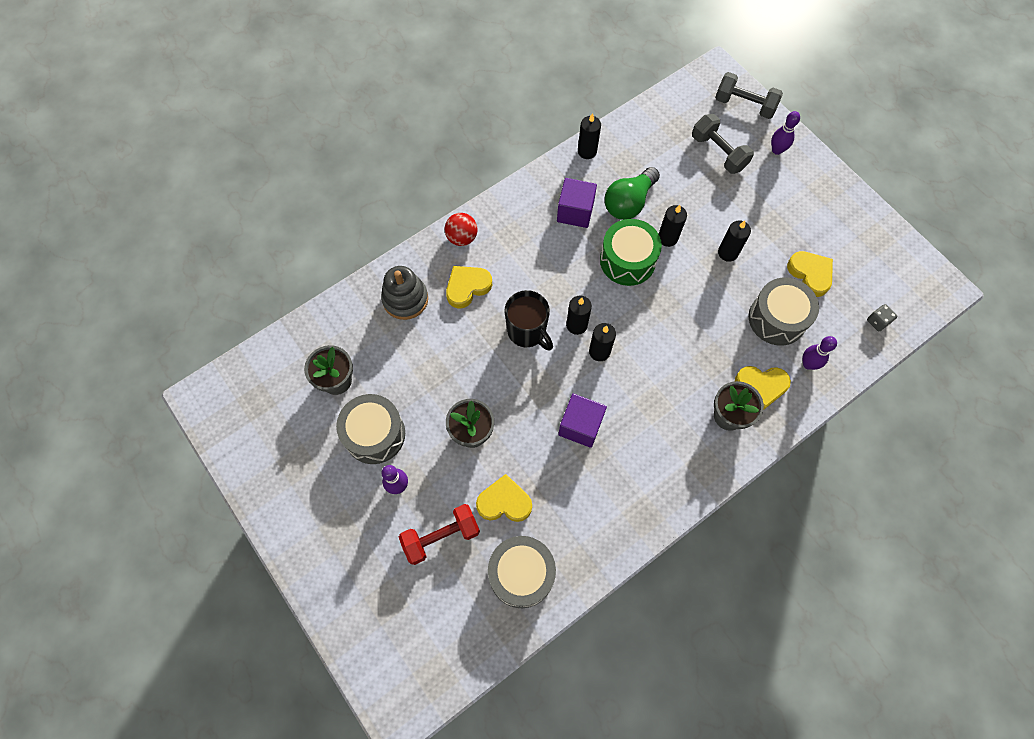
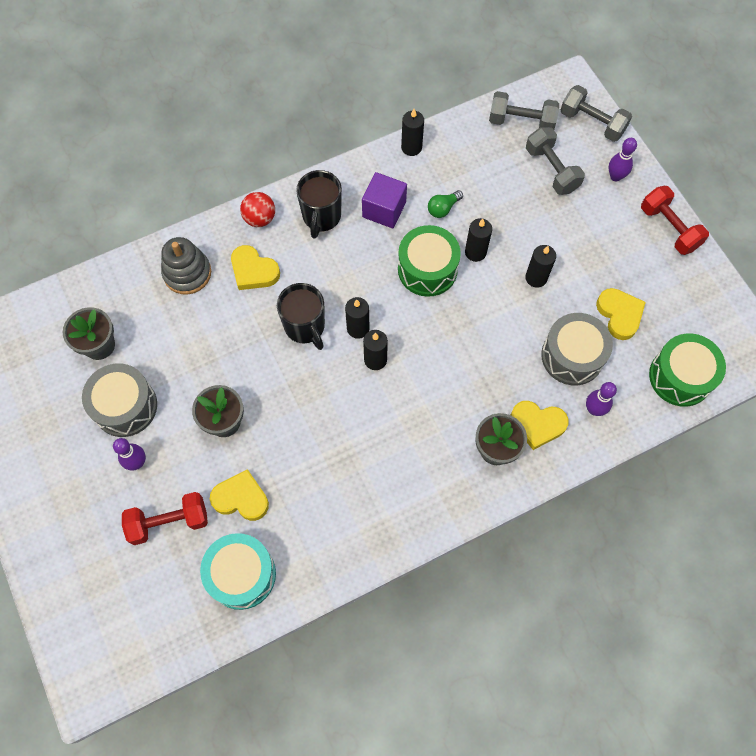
camera: 10 degrees right, 0 degrees up
yellow heart [446,266,492,308] -> yellow heart turned 120 degrees counterclockwise [231,245,280,290]
grey drum [488,536,556,608] -> turquoise drum [200,533,276,610]
purple cube [558,394,607,448] -> none
green light bulb [605,167,660,220] -> green light bulb [428,190,463,218], size x0.54
grey dice [867,304,897,331] -> green drum [649,333,726,407]
none -> black mug [296,170,342,239]
none -> grey dumbbell [489,91,559,130]
none -> red dumbbell [641,186,709,255]

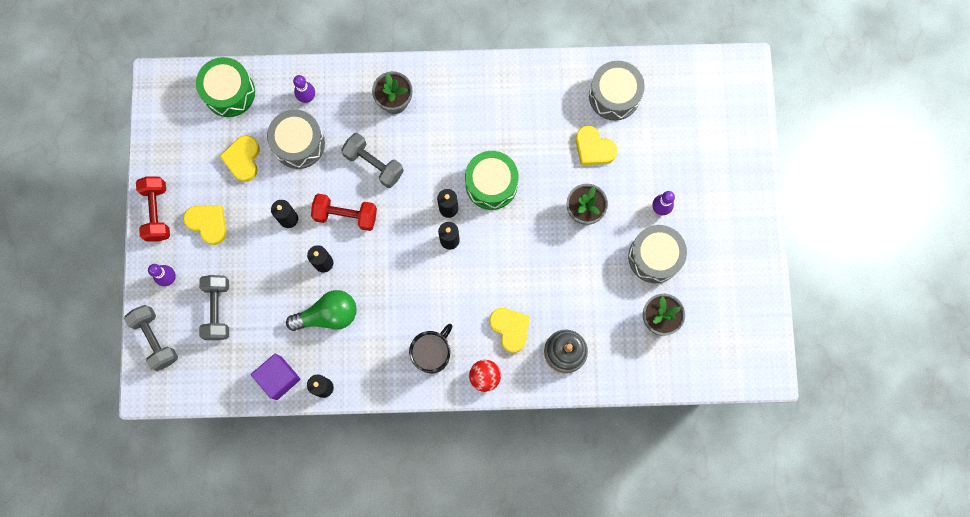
camera: 155 degrees left, 10 degrees up
red dumbbell [122,492,208,545] -> red dumbbell moved to [311,194,377,231]
turquoise drum [200,533,276,610] -> grey drum [589,61,645,121]
black mug [277,283,325,350] -> none
purple cube [362,172,407,228] -> purple cube moved to [251,354,301,400]
green drum [398,225,461,297] -> green drum moved to [465,151,518,210]
green light bulb [428,190,463,218] -> green light bulb [286,290,356,331], size x1.87
grey dumbbell [489,91,559,130] -> grey dumbbell moved to [341,133,404,188]
yellow heart [511,401,569,450] -> yellow heart moved to [183,205,227,245]

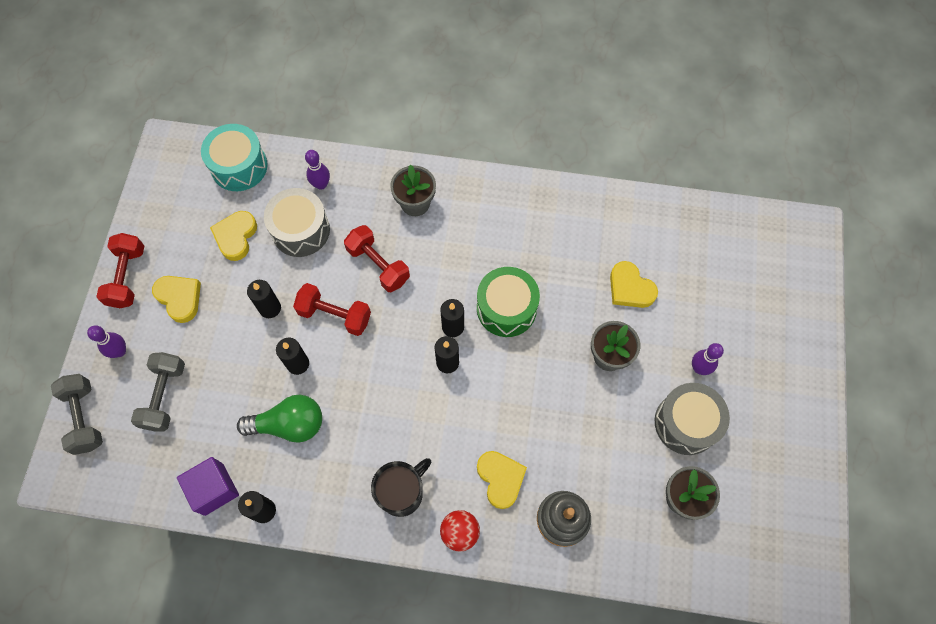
camera: 10 degrees right, 10 degrees down
green drum [196,57,255,117] -> turquoise drum [201,124,268,191]
grey dumbbell [341,133,404,188] -> red dumbbell [344,225,410,292]
grey drum [589,61,645,121] -> none

